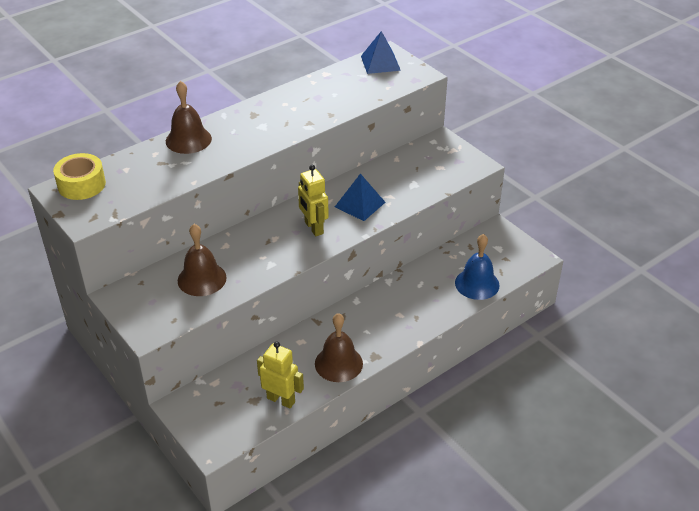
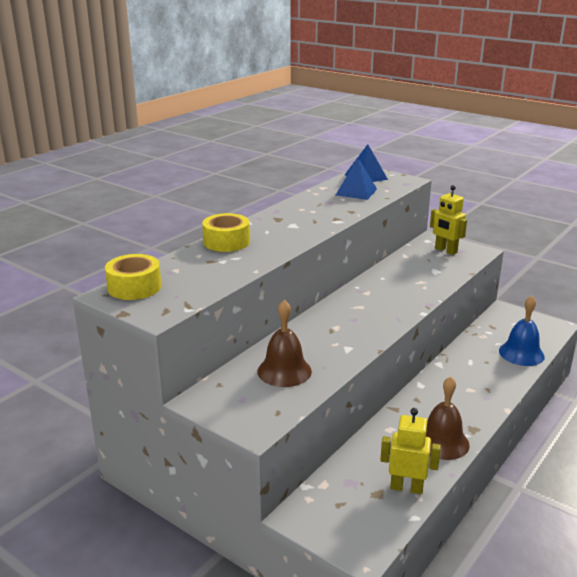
camera: 15 degrees left, 15 degrees down
brown bell [166,81,212,154] -> yellow tape [202,213,250,252]
yellow robot [298,165,329,236] -> yellow robot moved to [430,185,467,255]
blue pyramid [335,174,386,221] -> blue pyramid moved to [336,158,377,200]

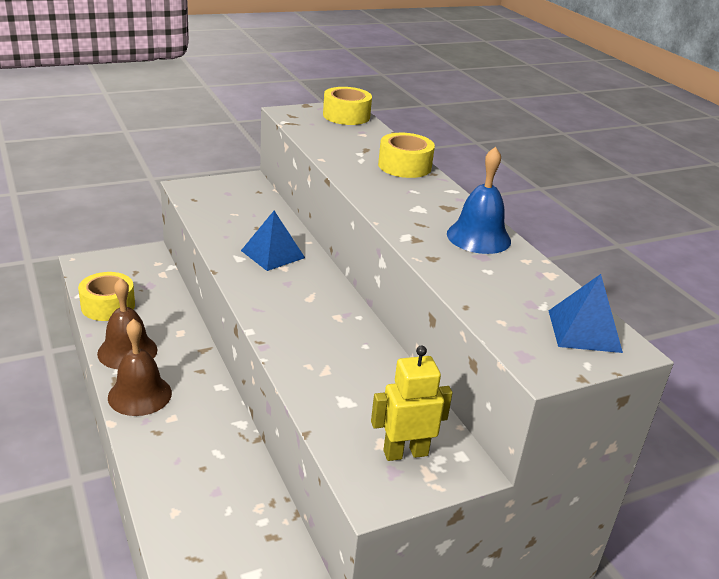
camera: 115 degrees right, 5 degrees up
brown bell [257,300,312,387] -> brown bell moved to [108,319,172,416]
blue pyramid [336,158,377,200] -> blue pyramid moved to [241,211,305,271]
yellow robot [380,408,441,494] -> yellow tape [78,272,135,321]
blue bell [499,296,545,366] -> blue bell moved to [447,147,511,254]

